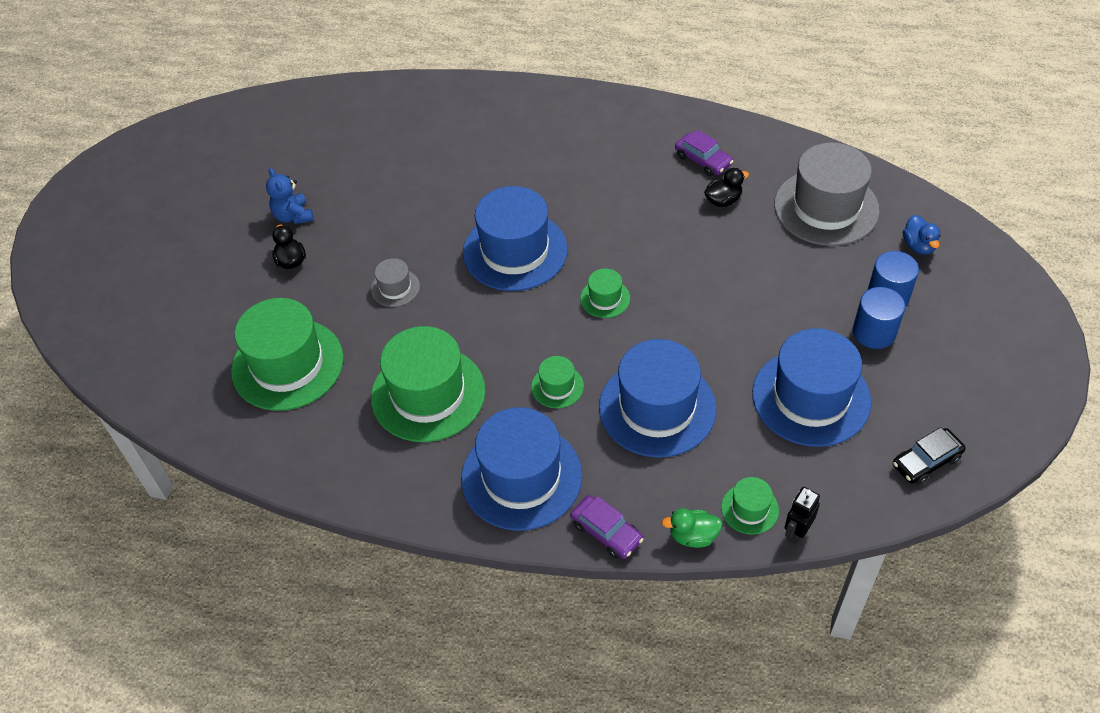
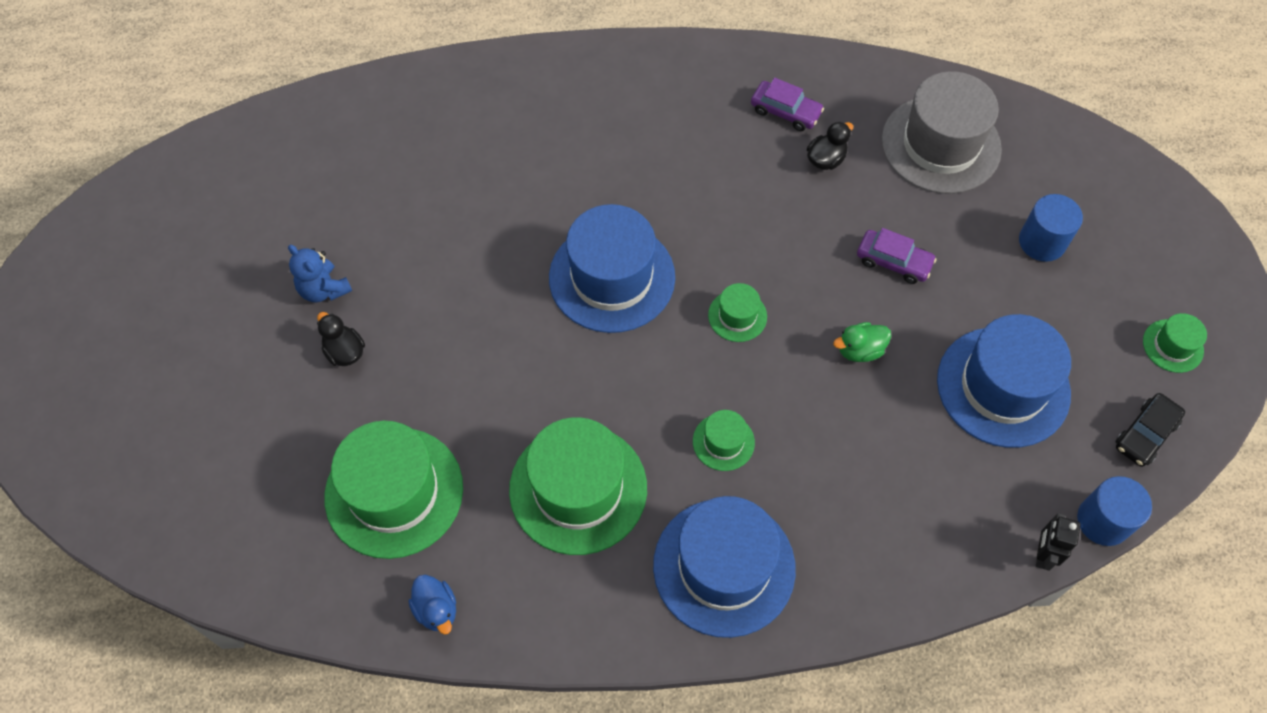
camera: 20 degrees left, 10 degrees up
grey hat [371,258,420,307] -> none
purple car [570,495,644,559] -> purple car moved to [857,228,937,284]
blue hat [599,339,717,458] -> none
green duck [662,508,722,548] -> green duck moved to [833,322,891,362]
green hat [721,477,779,535] -> green hat moved to [1143,313,1207,373]
blue cylinder [853,287,905,349] -> blue cylinder moved to [1077,476,1152,546]
blue duck [903,215,941,254] -> blue duck moved to [408,574,456,635]

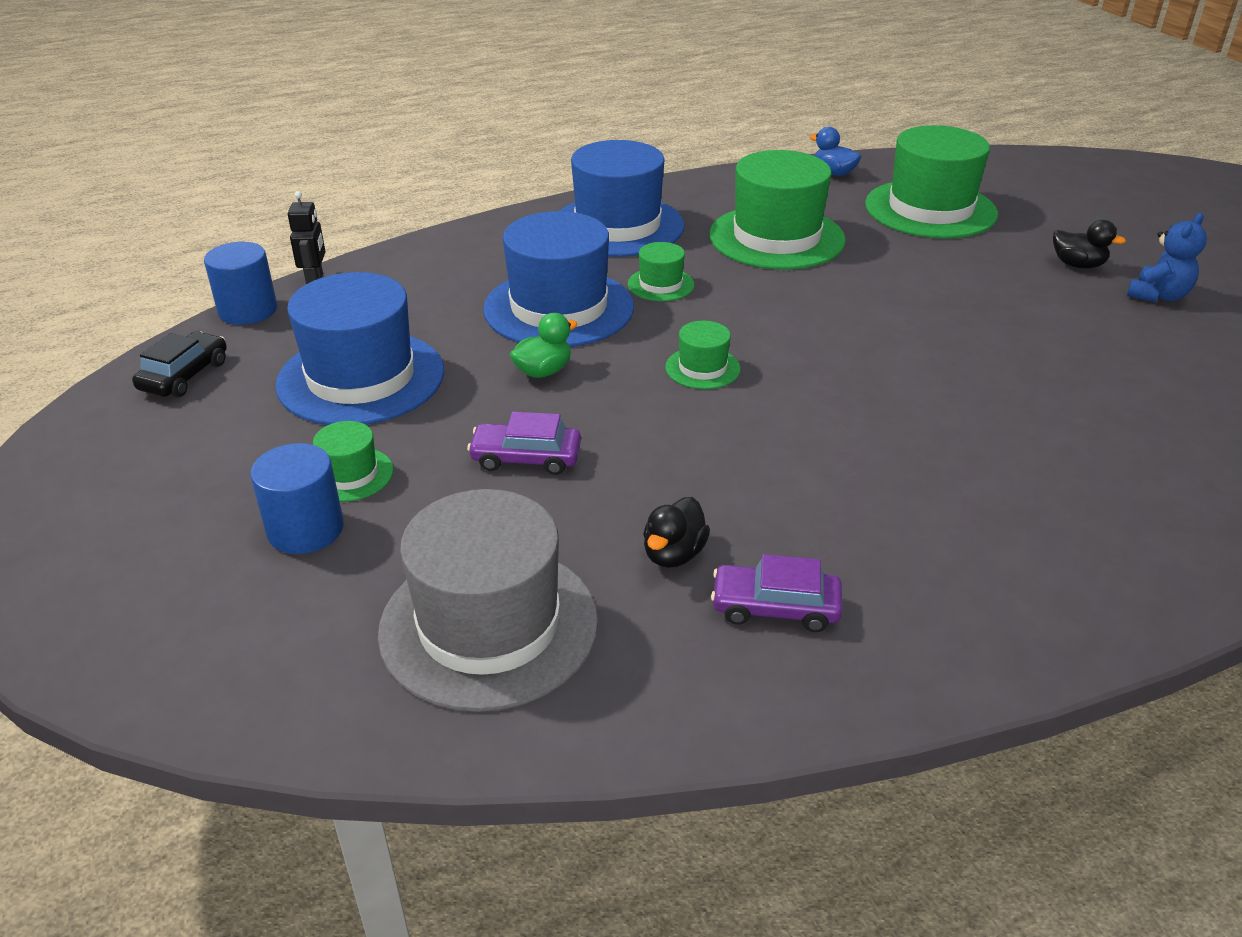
camera: 160 degrees right, 25 degrees down
blue teddy bear [288,245,352,302] -> blue teddy bear turned 105 degrees clockwise [1127,213,1207,302]
blue hat [549,204,675,333] -> blue hat moved to [483,211,634,347]
green hat [1143,313,1207,373] -> green hat moved to [313,421,393,502]

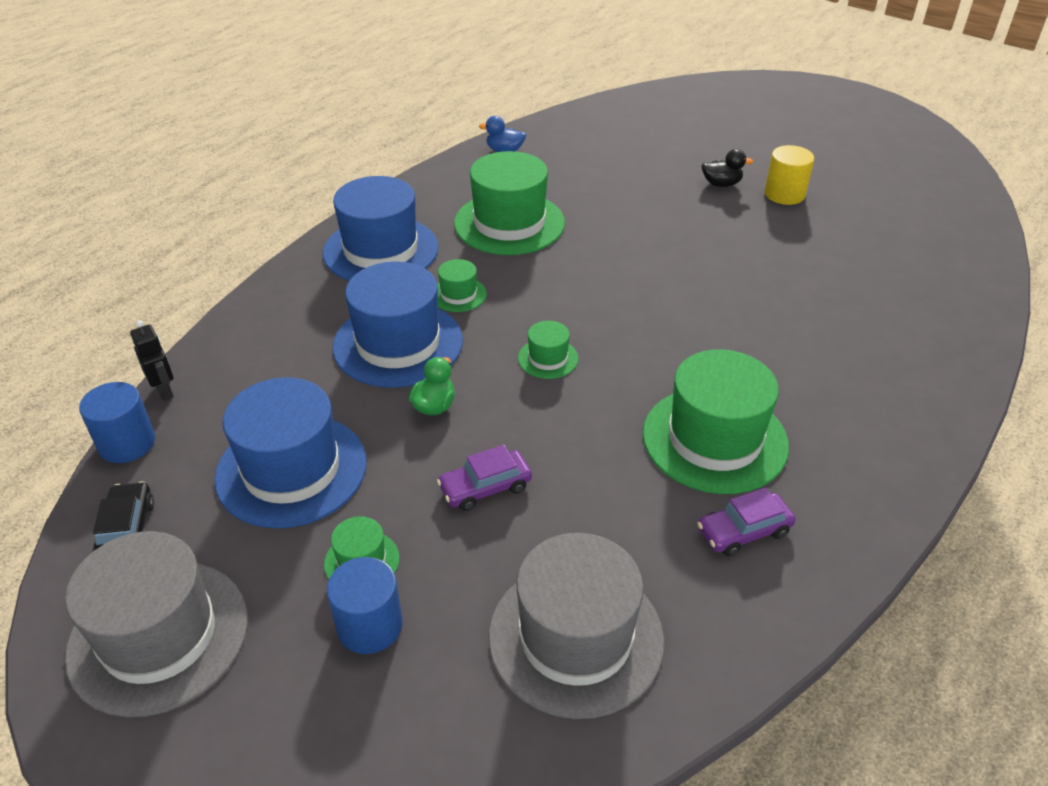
camera: 30 degrees left, 5 degrees up
black duck [643,497,710,568] -> none
green hat [865,125,998,238] -> green hat moved to [643,350,789,494]
blue teddy bear [1127,213,1207,302] -> yellow cylinder [764,145,814,205]
none -> grey hat [65,531,248,717]

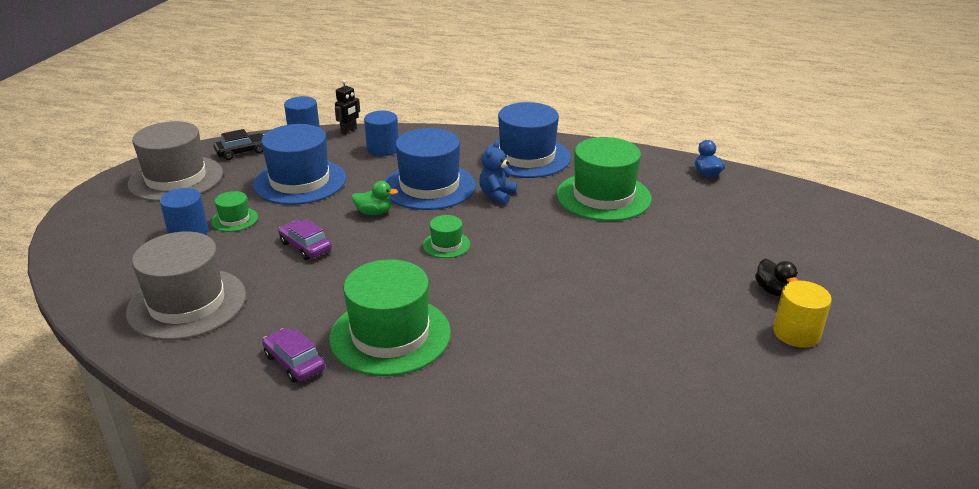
camera: 70 degrees right, 10 degrees down
green hat [437,259,487,312] -> blue teddy bear [479,141,517,205]
none -> blue cylinder [364,111,399,156]

